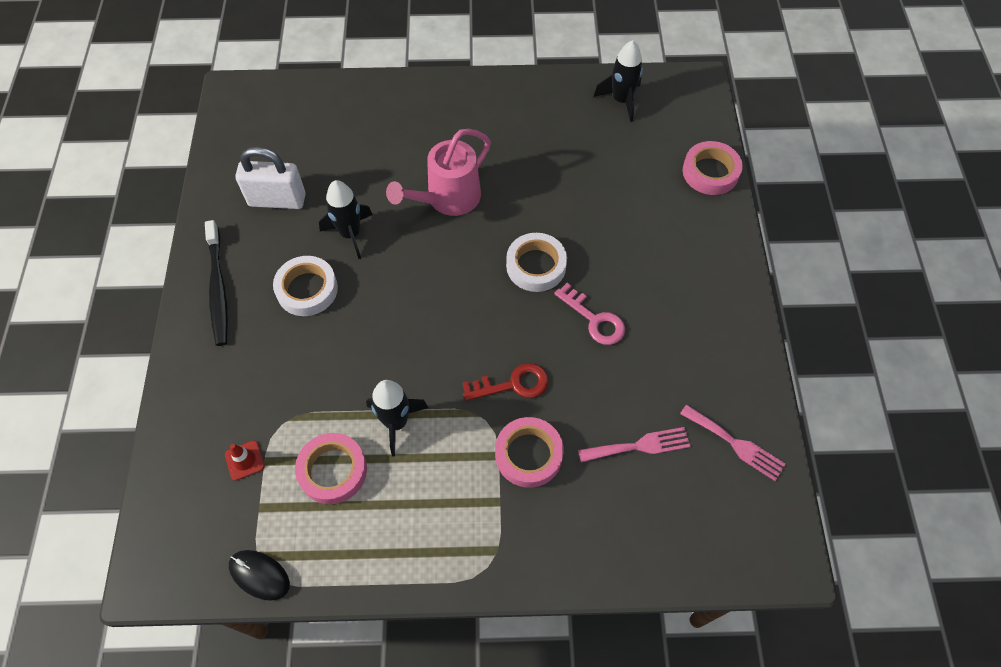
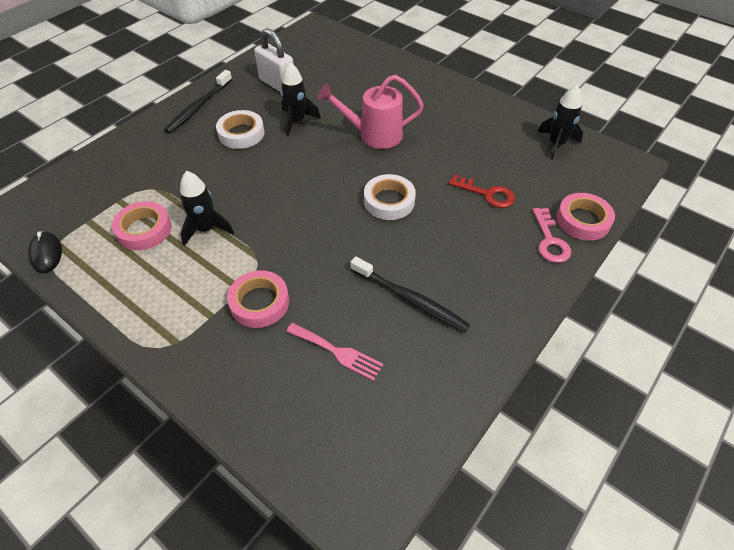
camera: 40 degrees right, 10 degrees down
red traffic cone [225,440,265,481] -> none
red key [462,363,549,401] -> red key moved to [448,174,515,208]
pink key [554,283,625,345] -> pink key moved to [533,208,571,263]
pink fork [680,404,786,481] -> none
none -> black toothbrush [350,256,470,332]

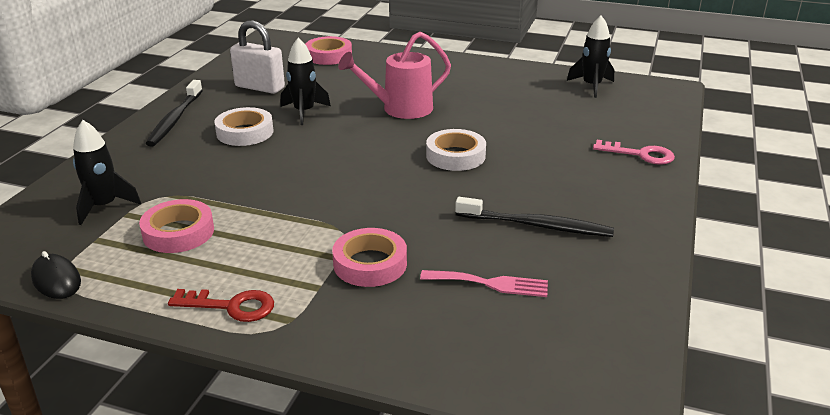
camera: 20 degrees left, 20 degrees down
black rocket [180,171,234,246] -> black rocket moved to [73,120,141,225]
red key [448,174,515,208] -> red key moved to [168,289,274,322]
pink key [533,208,571,263] -> pink key turned 45 degrees counterclockwise [593,140,675,165]
pink tape [556,193,615,241] -> pink tape moved to [305,36,352,65]

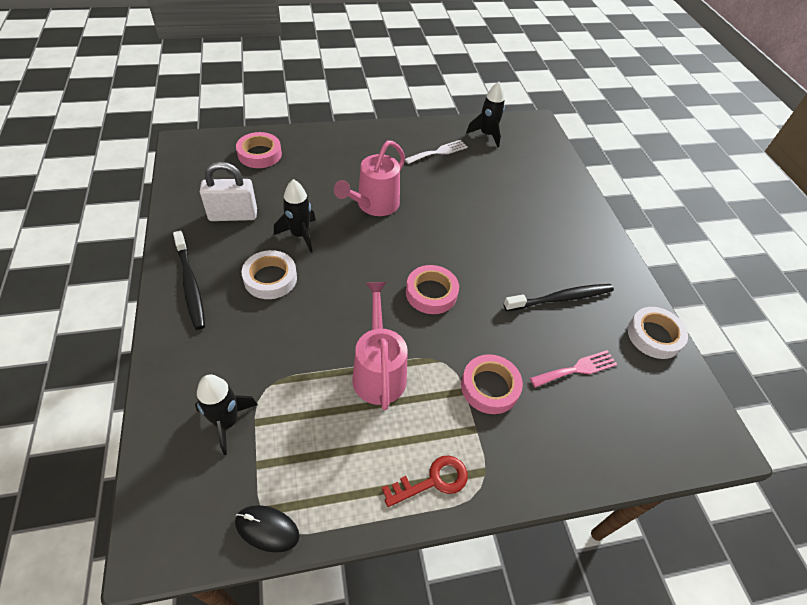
camera: 35 degrees left, 20 degrees up
pink tape [139,199,214,253] -> pink tape moved to [406,265,459,314]
white tape [426,129,486,171] -> white tape moved to [628,307,688,359]
pink key [593,140,675,165] -> none
none -> pink watering can [352,282,408,410]
none -> white fork [405,140,468,164]

